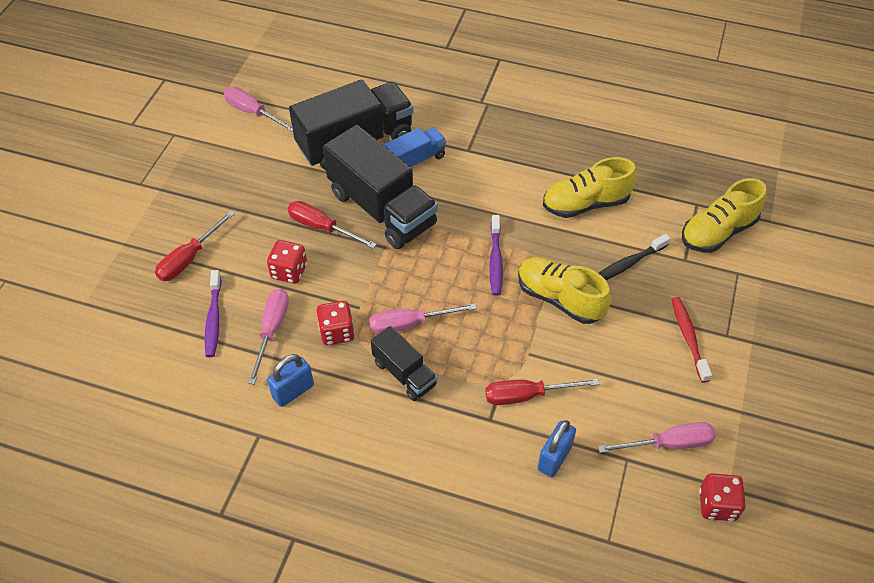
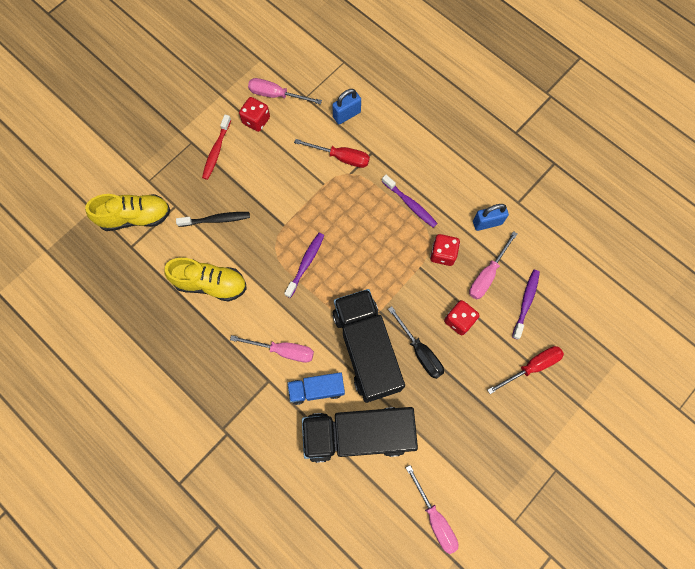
camera: 155 degrees left, 20 degrees up
red screwdriver [288,201,377,249] -> black screwdriver [388,306,444,379]
pink screwdriver [369,303,477,334] -> pink screwdriver moved to [230,335,314,363]
black truck [371,326,437,401] -> purple toothbrush [382,175,438,228]
yellow shoe [518,257,611,324] -> none
red dice [699,473,746,521] -> red dice moved to [239,97,270,132]

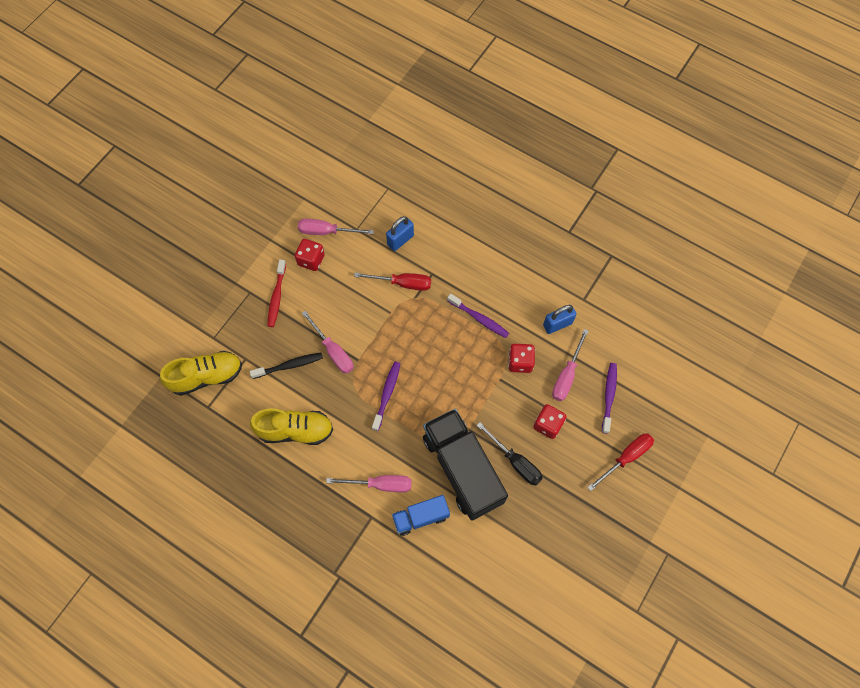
camera: 10 degrees left, 5 degrees down
black truck [302,407,418,463] -> none
pink screwdriver [406,465,459,554] -> pink screwdriver moved to [302,311,354,374]

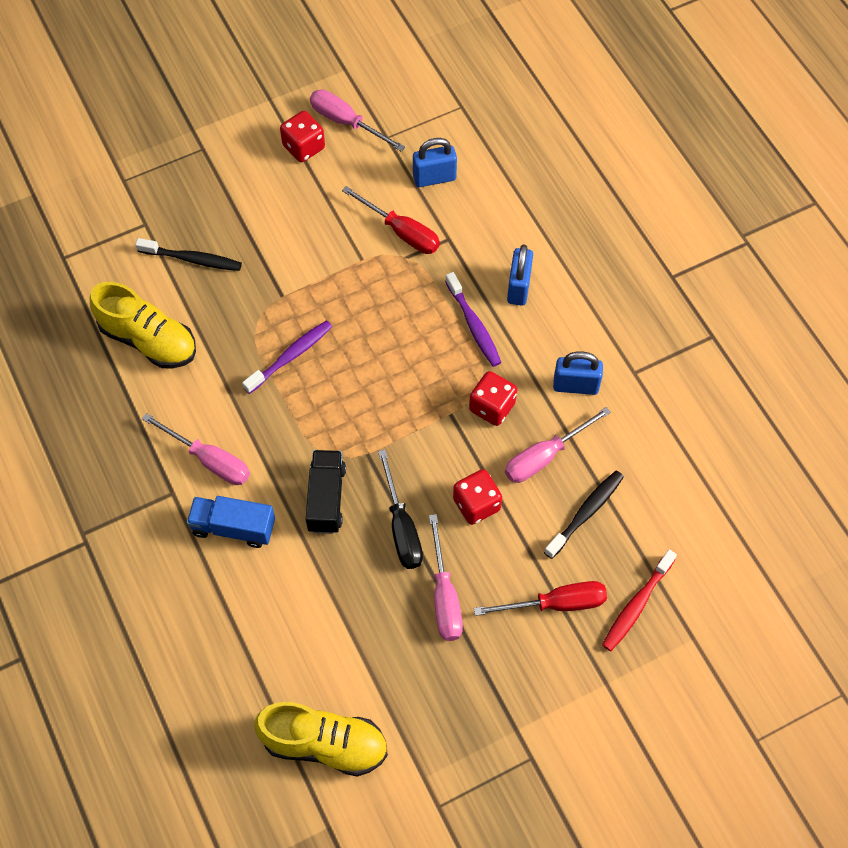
camera: 30 degrees right, 5 degrees down
yellow shoe [160,351,242,396] -> yellow shoe moved to [254,702,388,777]
red toothbrush [267,260,286,327] -> red toothbrush moved to [602,550,677,651]
pink screwdriver [302,311,354,374] -> pink screwdriver moved to [429,514,463,641]
black truck [423,409,508,521] -> black truck [306,450,346,533], size x0.52
purple toothbrush [602,363,617,434] -> black toothbrush [544,471,624,559]
none -> blue padlock [507,245,533,306]

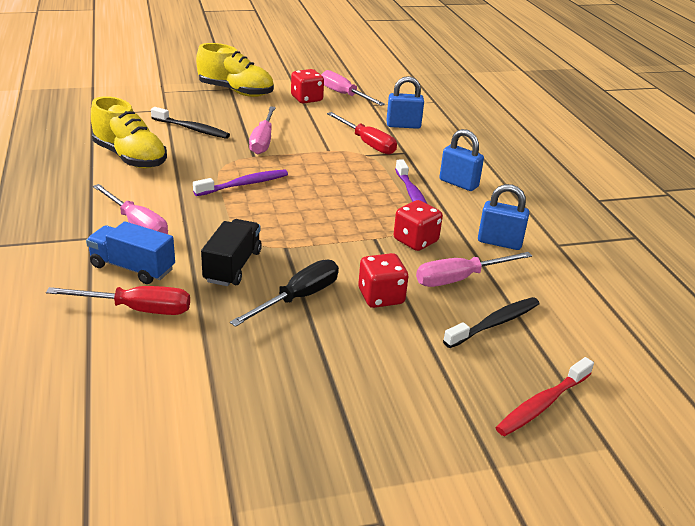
camera: 10 degrees right, 30 degrees down
yellow shoe [254,702,388,777] -> yellow shoe moved to [196,43,274,97]
black screwdriver [378,450,423,569] -> black screwdriver turned 135 degrees counterclockwise [230,260,339,327]
pink screwdriver [429,514,463,641] -> pink screwdriver moved to [249,106,276,154]
red screwdriver [474,581,607,616] -> red screwdriver moved to [46,286,190,315]
blue padlock [507,245,533,306] -> blue padlock turned 75 degrees counterclockwise [439,129,484,191]

